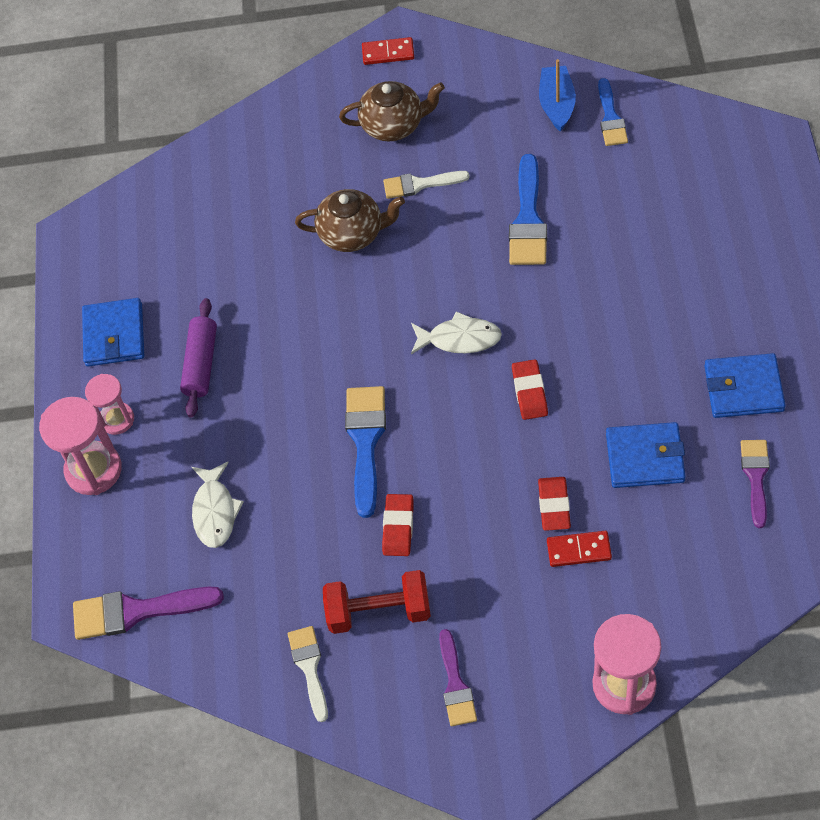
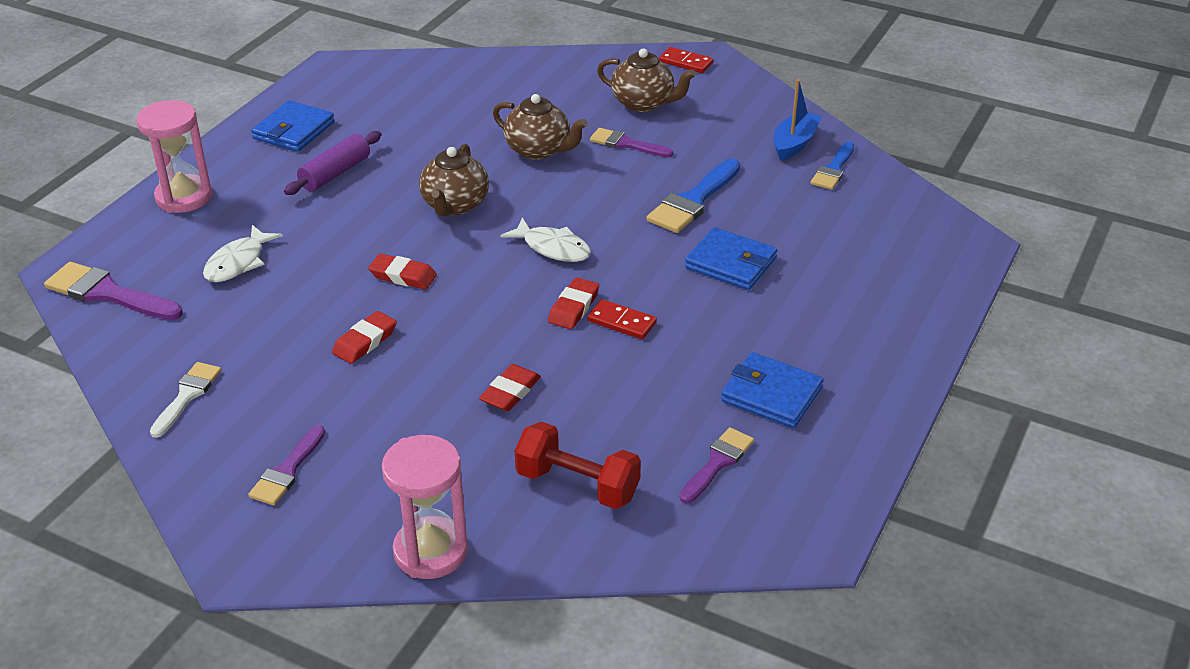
camera: 25 degrees right, 20 degrees down
pink hourglass [85,374,134,435] -> none
red dumbbell [323,570,431,634] -> red dumbbell moved to [515,422,641,509]
blue brush [345,386,386,518] -> red eraser [368,254,437,289]
white brush [383,171,470,199] -> purple brush [590,128,673,157]
red domino [547,531,612,567] -> red domino moved to [588,299,657,339]
blue wallet [606,422,686,488] -> blue wallet moved to [685,227,777,290]
none -> brown teapot [419,144,489,216]

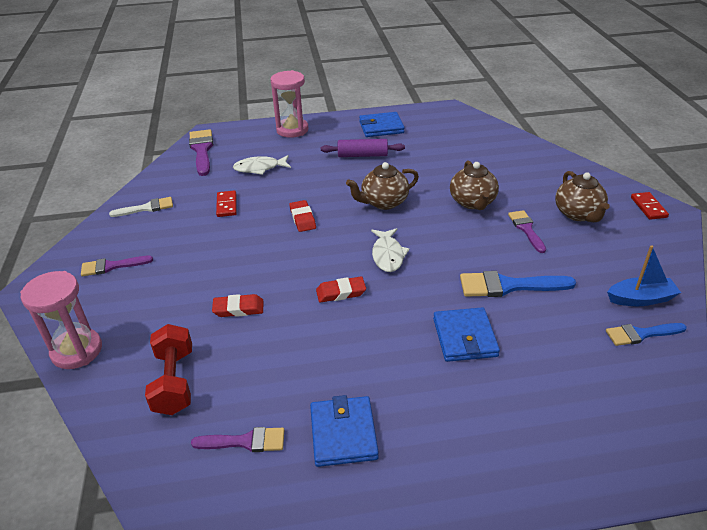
camera: 55 degrees right, 0 degrees up
red eraser [332,311,397,364] -> none
red domino [588,299,657,339] -> red domino moved to [216,190,237,217]

